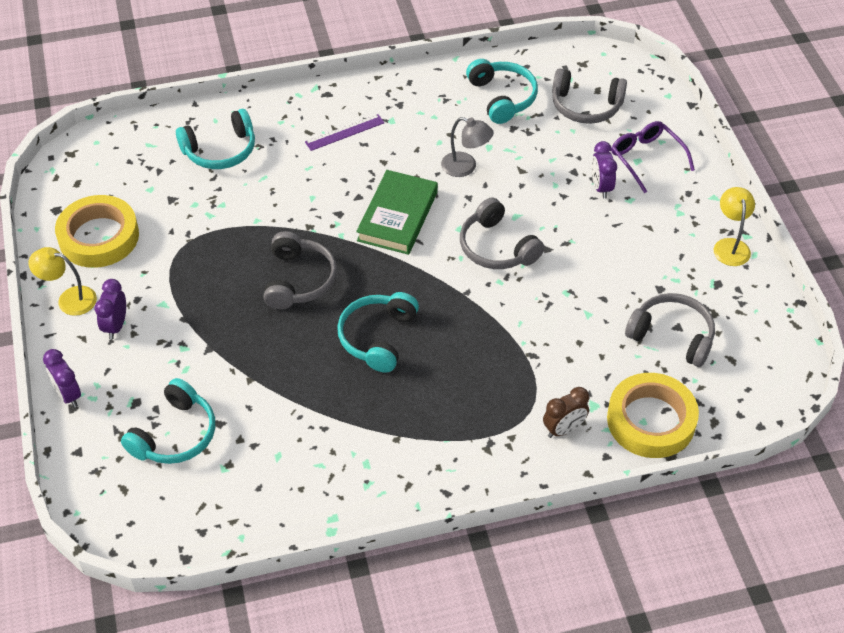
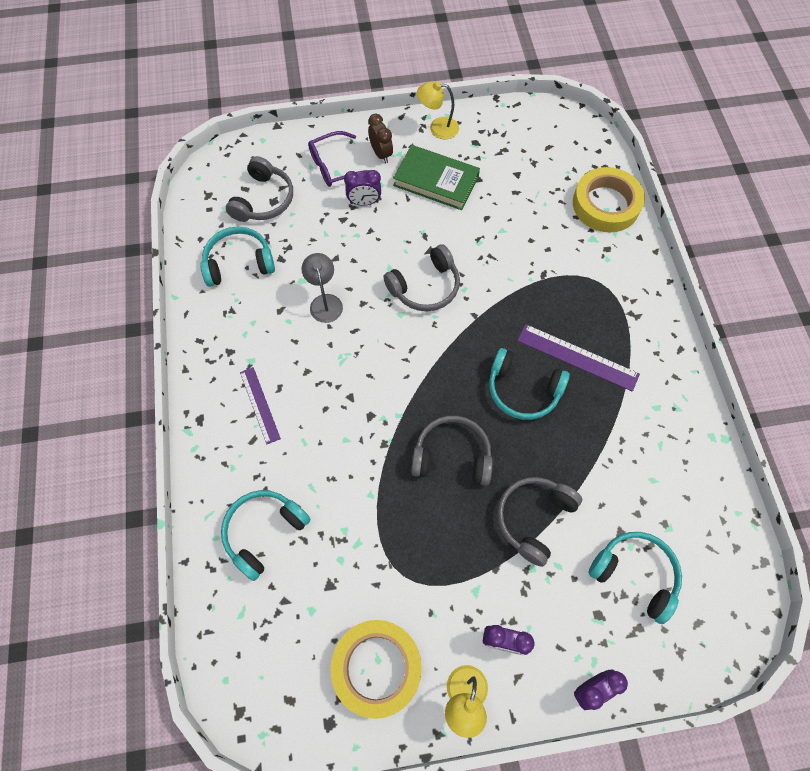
camera: 85 degrees left, 15 degrees up
turquoise headphones [176,109,255,169] -> turquoise headphones turned 120 degrees counterclockwise [221,490,311,581]
green book [356,170,438,255] -> green book moved to [393,145,480,210]
grey lamp [441,117,494,177] -> grey lamp turned 45 degrees counterclockwise [302,253,343,323]
brown clock [543,387,589,438] -> brown clock moved to [368,114,393,163]
grey headphones [625,293,715,367] -> grey headphones moved to [497,477,582,567]
none -> purple ruler [518,324,640,392]

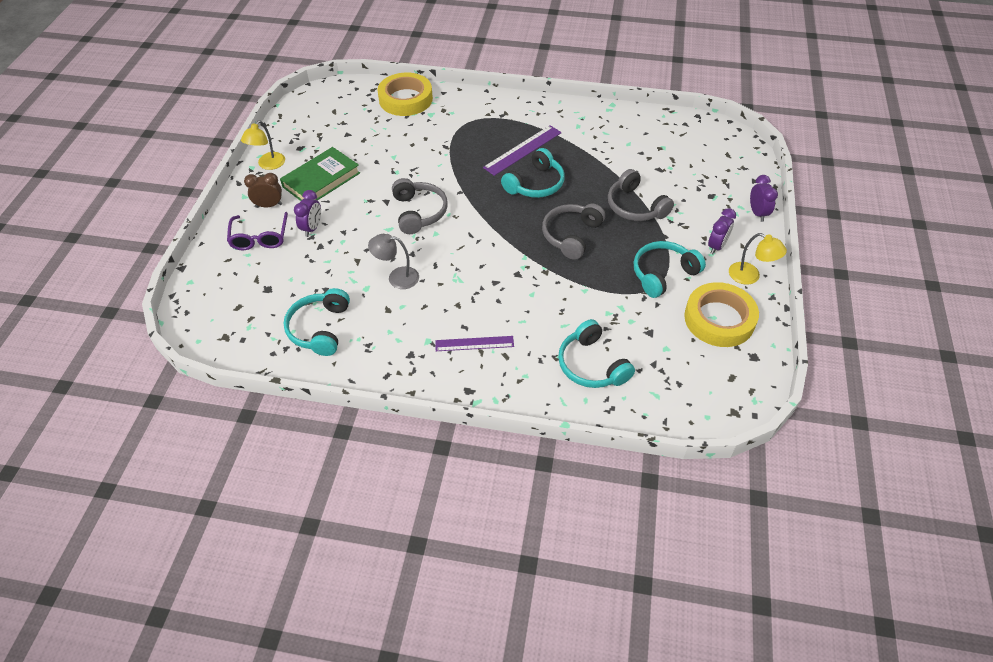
camera: 70 degrees left, 15 degrees down
grey headphones [226,156,293,222] -> none
turquoise headphones [588,532,682,624] -> turquoise headphones moved to [634,241,706,298]

